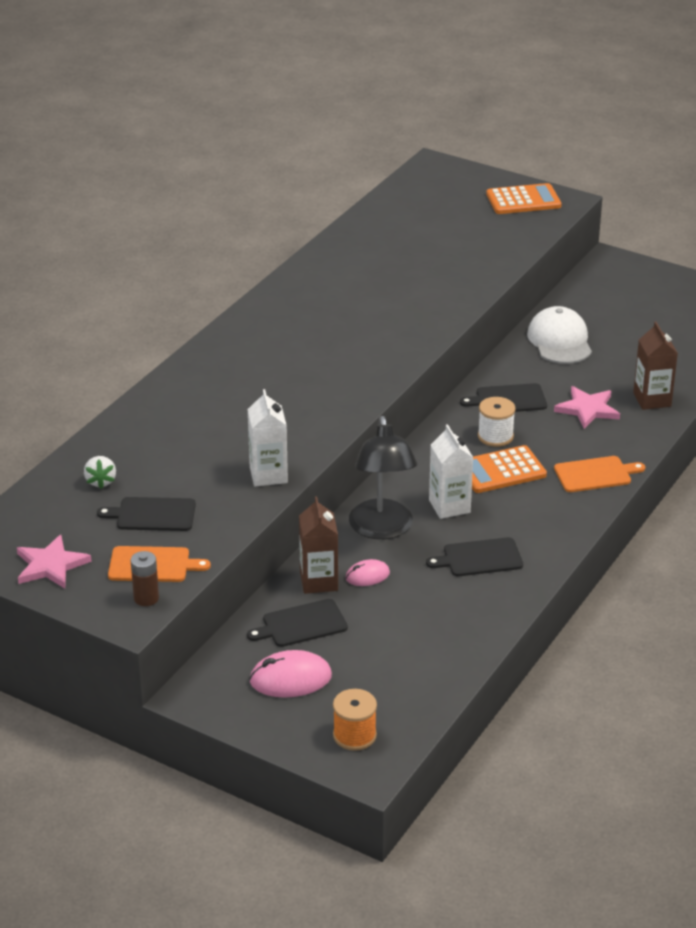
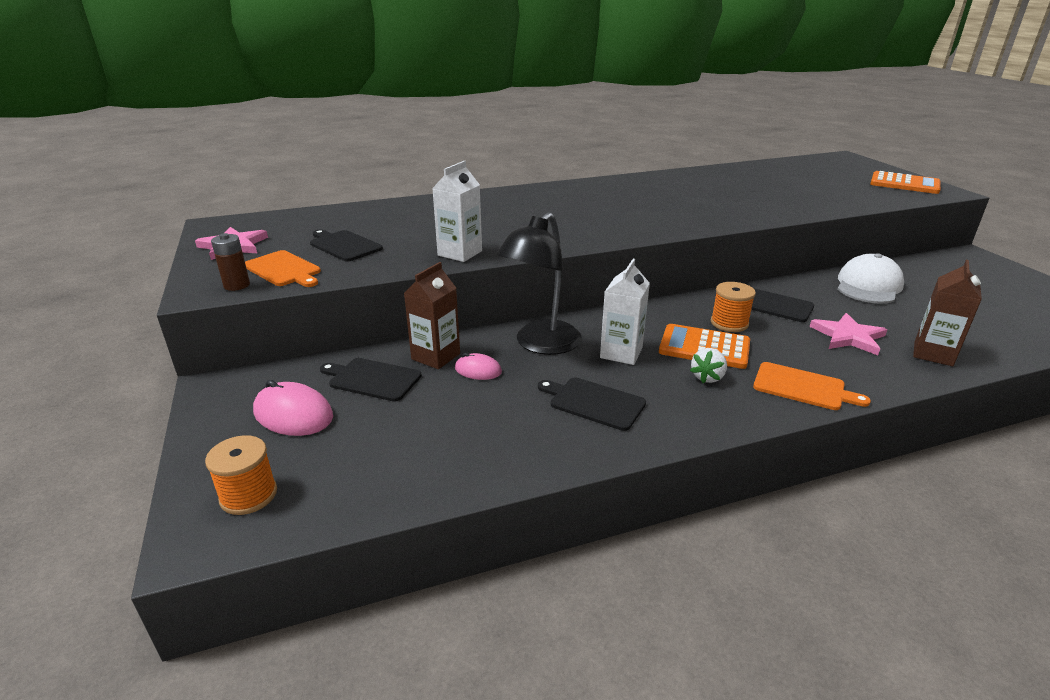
camera: 40 degrees right, 5 degrees down
white strawberry [84,456,116,489] -> white strawberry moved to [690,348,727,383]
white spool [478,397,516,447] -> orange spool [711,282,756,332]

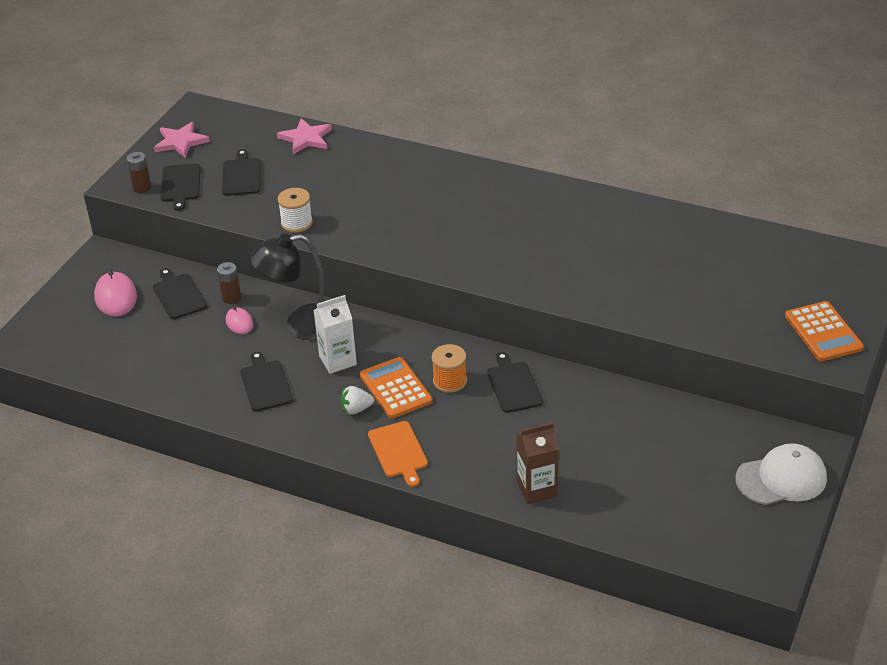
camera: 45 degrees right, 10 degrees up
orange spool [205,435,277,515] -> none
orange cutting board [245,250,321,287] -> black cutting board [161,163,201,211]
brown carton [404,262,460,369] -> brown battery [217,262,241,304]
white carton [432,161,482,262] -> white spool [277,188,313,233]
pink star [810,313,887,355] -> pink star moved to [277,118,332,154]
white cap [837,253,904,304] -> white cap moved to [736,443,827,505]

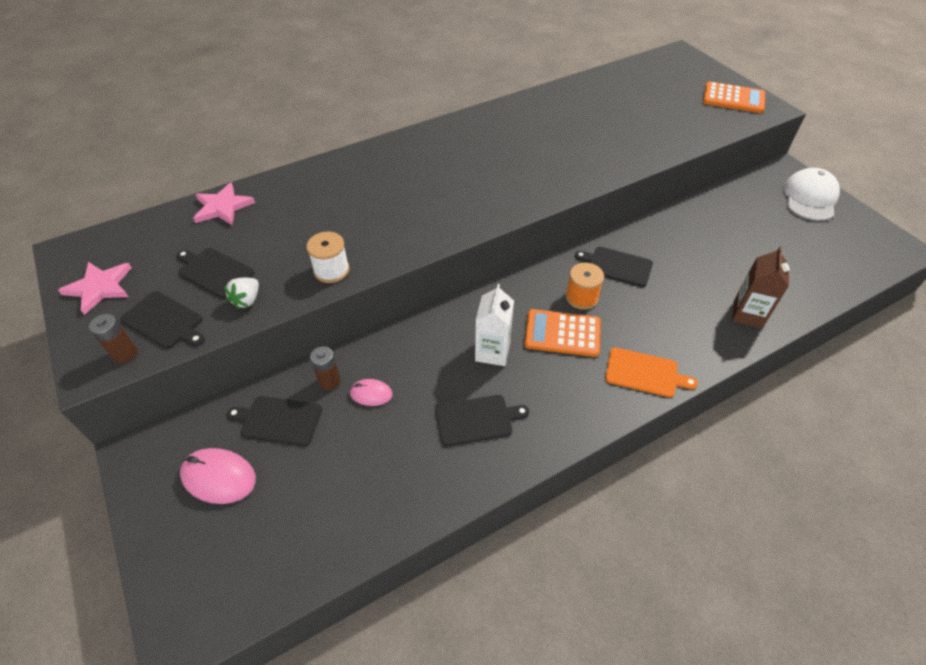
camera: 55 degrees left, 10 degrees up
black cutting board [240,352,293,412] -> black cutting board turned 150 degrees clockwise [435,395,529,446]
black lamp [250,233,325,340] -> none
white strawberry [341,386,374,415] -> white strawberry moved to [224,278,259,309]

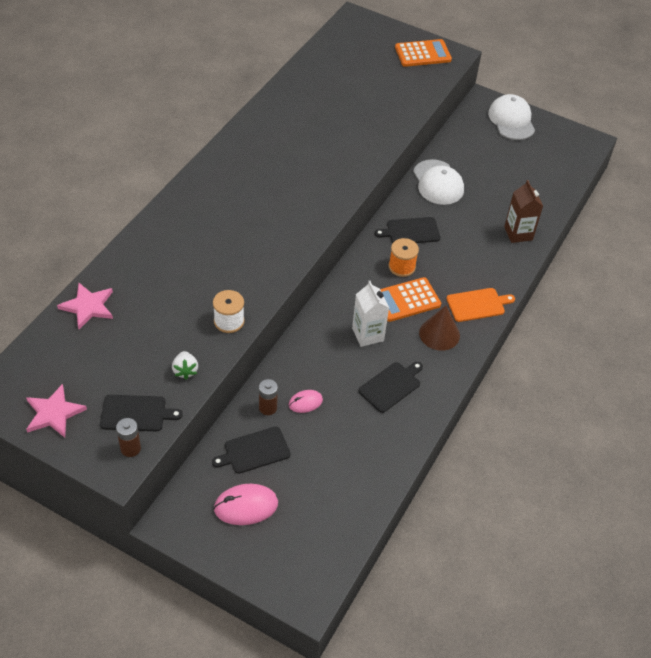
camera: 35 degrees left, 0 degrees up
black cutting board [176,248,254,299] -> none
none -> white cap [413,159,464,205]
none -> brown cone [419,306,460,351]

